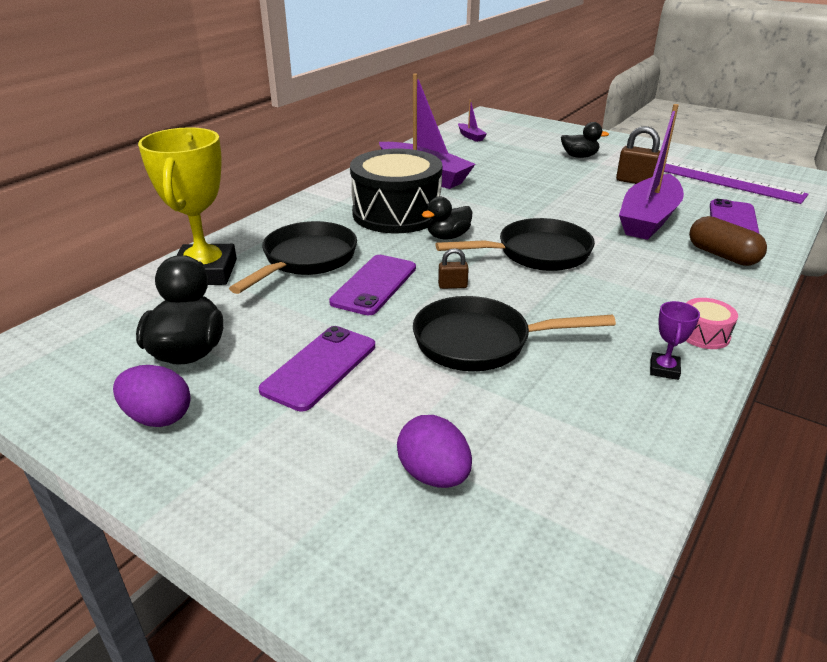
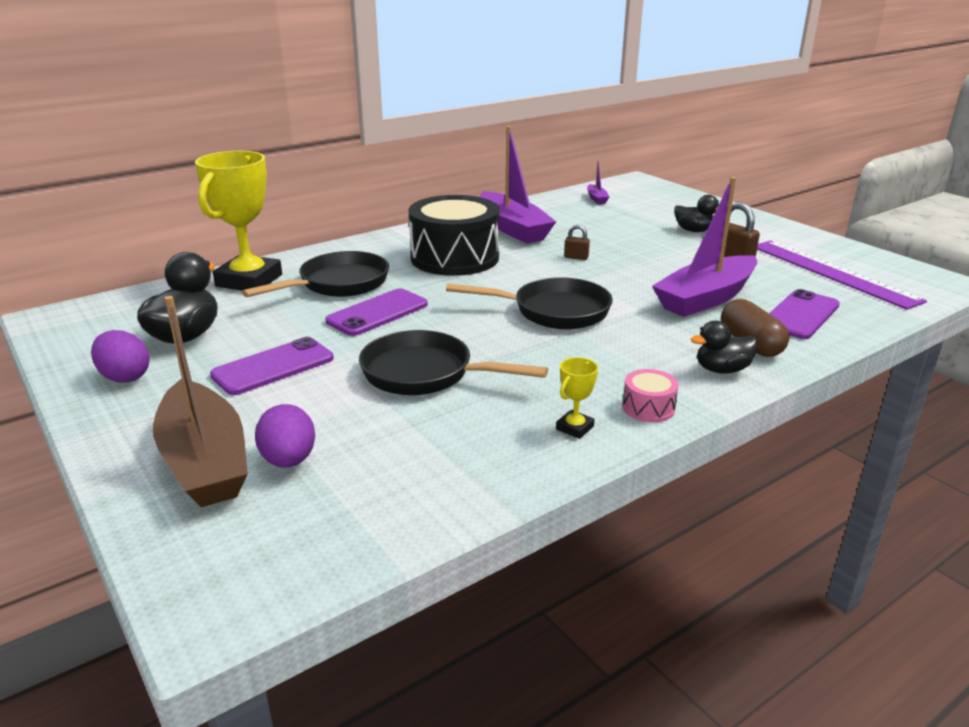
camera: 20 degrees right, 5 degrees down
black duck [421,197,472,239] -> black duck moved to [691,321,758,374]
brown padlock [438,248,469,289] -> brown padlock moved to [564,225,590,260]
purple trophy [650,301,700,380] -> yellow trophy [556,357,598,439]
none -> brown boat [153,296,248,507]

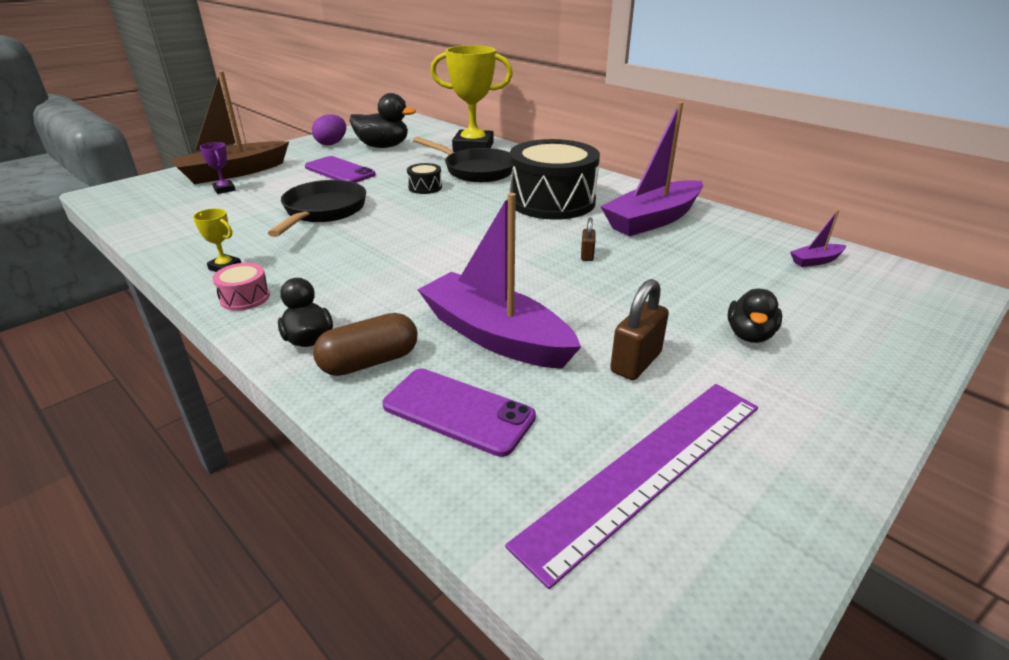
camera: 80 degrees right, 5 degrees up
purple egg [255,404,315,468] -> purple trophy [200,142,235,194]
purple phone [325,288,428,336] -> black drum [407,163,442,194]
black pan [446,277,613,329] -> none

